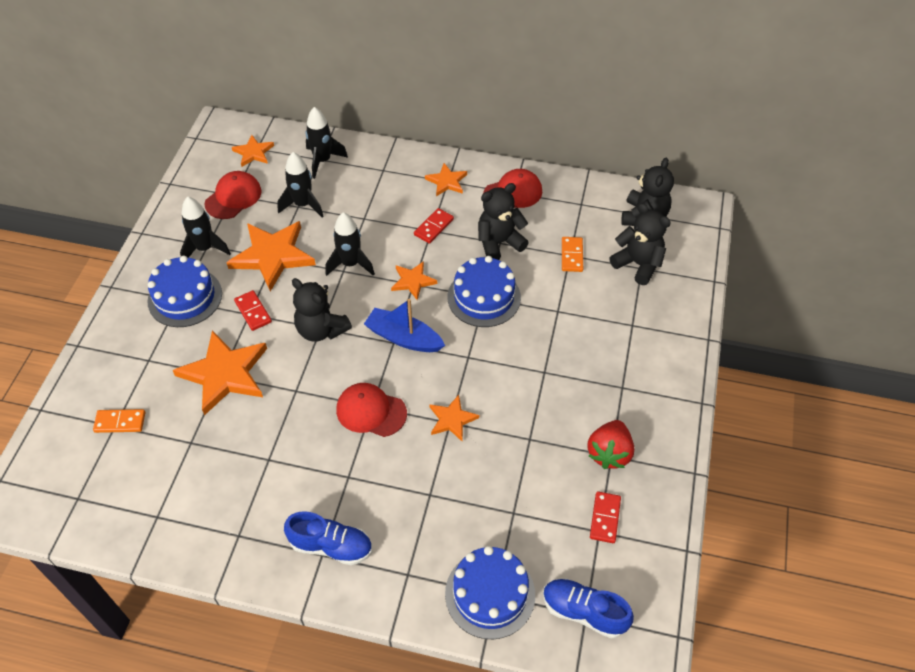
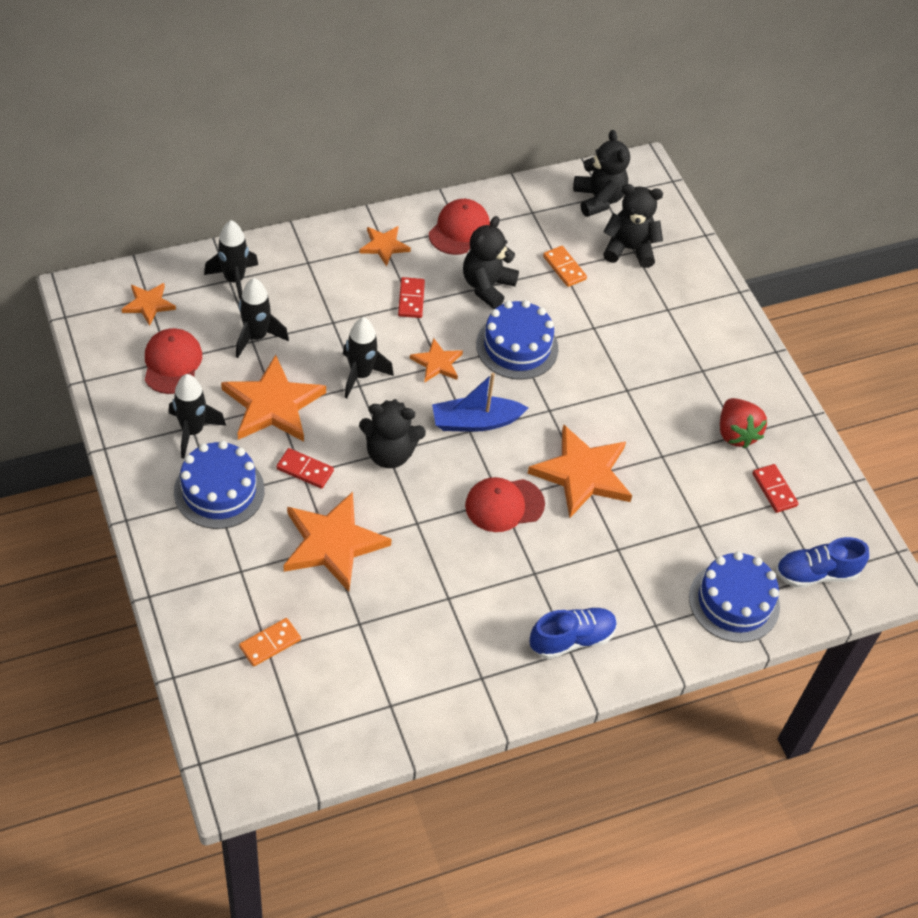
camera: 40 degrees left, 0 degrees up
orange star [429,395,479,442] -> orange star [527,424,632,518], size x1.89

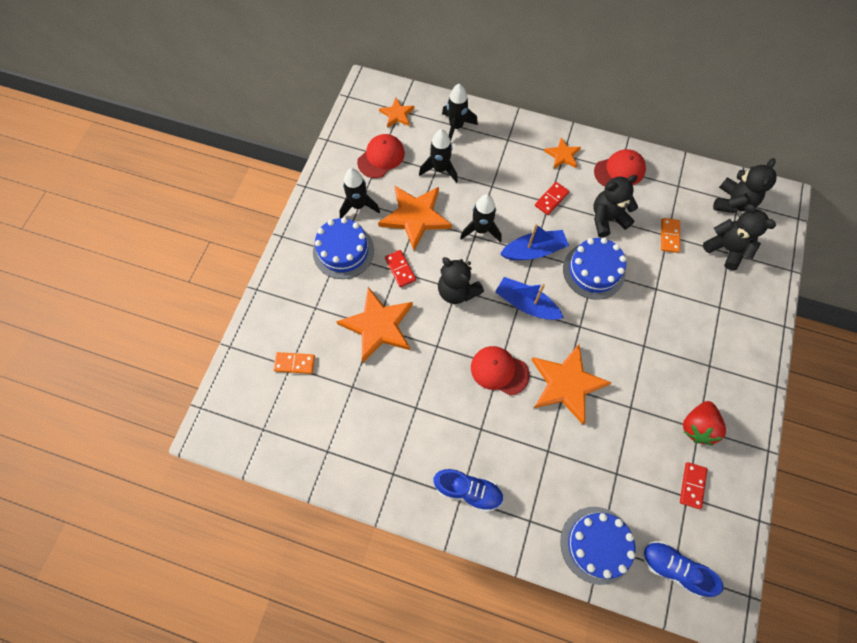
camera: 45 degrees right, 15 degrees up
orange star [410,338,463,383] -> blue boat [500,224,569,260]

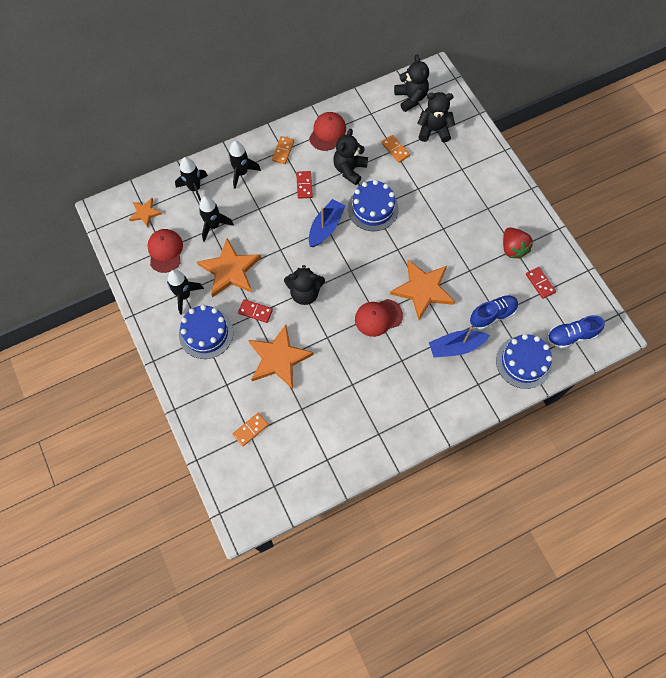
camera: 45 degrees left, 0 degrees up
blue shoe [433,469,503,512] -> blue shoe moved to [470,295,518,330]
black rocket [460,194,501,242] -> black rocket moved to [229,141,261,189]
blue boat [495,277,564,320] -> blue boat moved to [429,327,490,358]
orange star [544,137,581,169] -> orange domino [272,136,294,164]

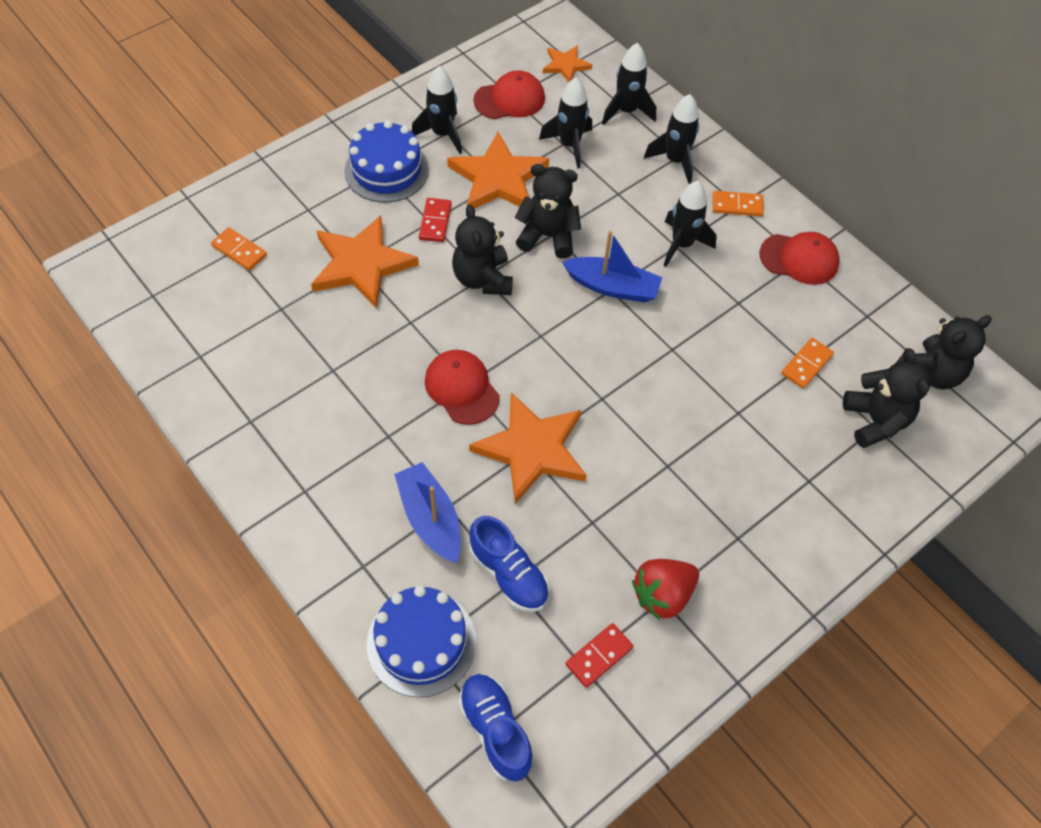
camera: 75 degrees right, 10 degrees down
red domino [296,171,313,199] -> black rocket [664,181,716,267]
black teddy bear [333,128,368,185] -> black teddy bear moved to [514,164,581,258]
blue cake [348,180,399,231] -> none

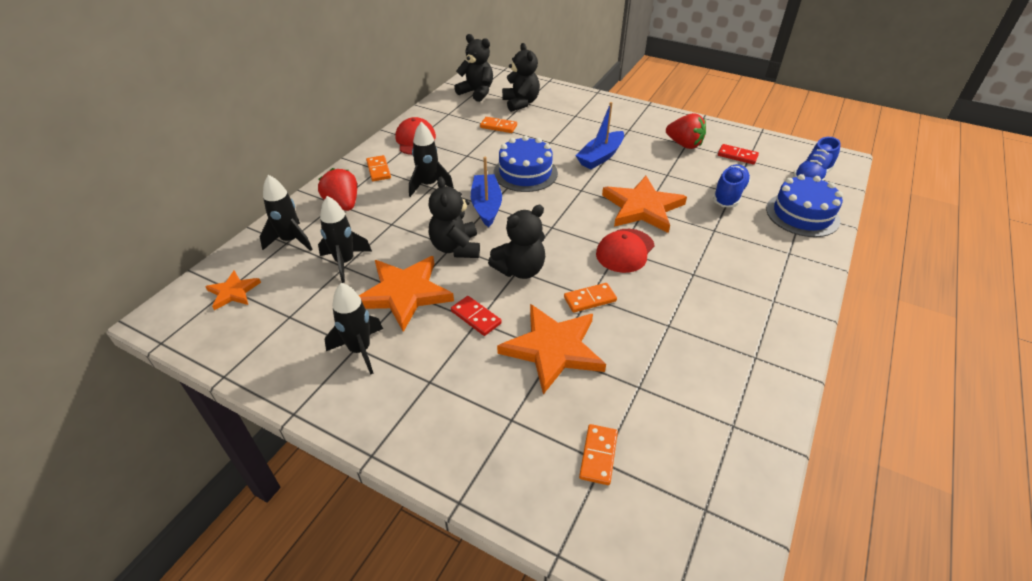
camera: 110 degrees left, 15 degrees down
blue cake [344,120,429,203] -> blue cake moved to [493,136,558,192]
blue boat [394,462,461,563] -> blue boat moved to [576,102,624,169]
red domino [419,198,452,242] -> red domino turned 60 degrees clockwise [451,296,502,336]
red cap [473,70,545,119] -> none
black rocket [644,94,700,184] -> red strawberry [318,168,357,211]
black teddy bear [843,348,931,448] -> black teddy bear turned 105 degrees clockwise [502,43,540,112]
none -> orange domino [564,283,617,313]

